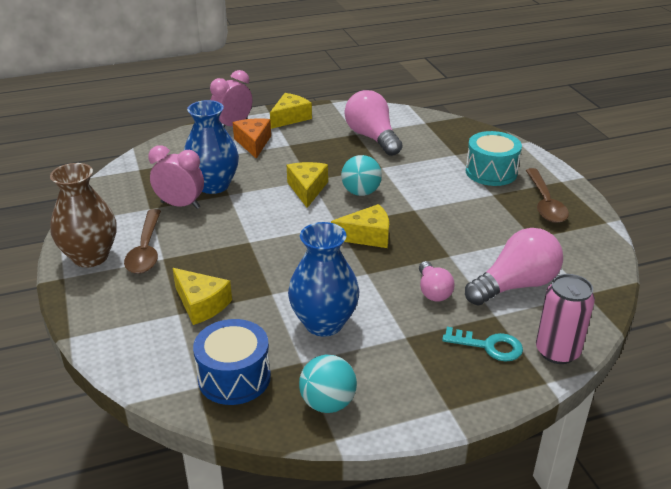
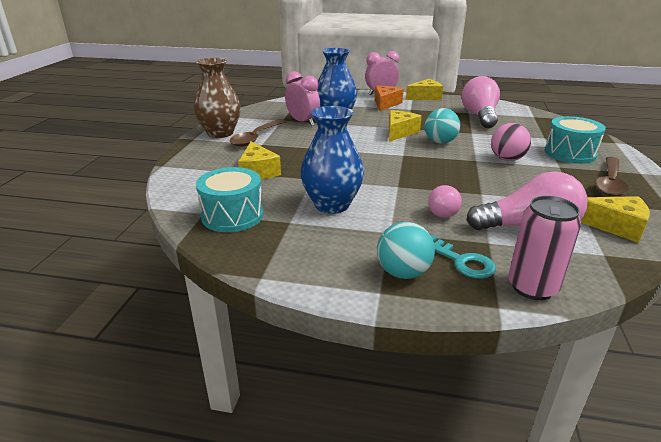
camera: 30 degrees right, 5 degrees down
blue drum [193,319,271,405] -> turquoise drum [196,167,264,232]
turquoise ball [299,355,357,413] -> turquoise ball moved to [377,222,435,279]
yellow cheese [331,204,389,248] -> yellow cheese moved to [581,196,650,243]
none -> pink ball [491,123,531,161]

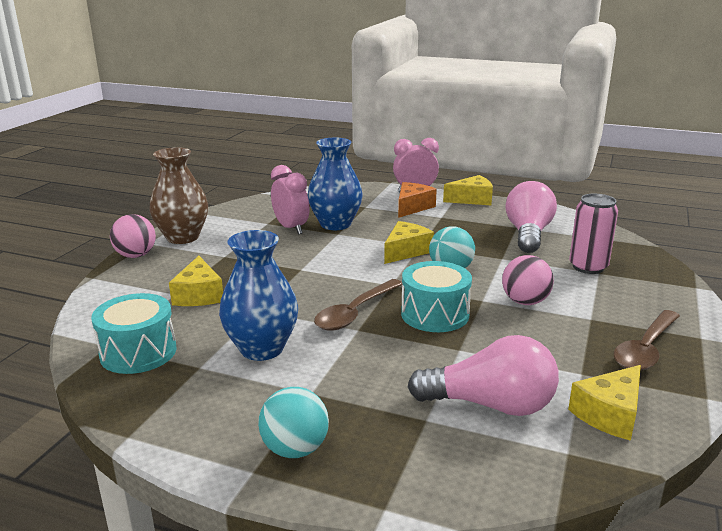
camera: 10 degrees right, 5 degrees down
brown spoon [230,119,286,147] -> brown spoon moved to [314,279,402,330]
pink light bulb [428,185,462,218] -> none
turquoise key [431,235,496,279] -> none
pink can [508,196,581,300] -> pink can moved to [569,194,618,274]
turquoise drum [545,116,606,164] -> turquoise drum moved to [401,261,472,332]
yellow cheese [581,196,650,243] -> yellow cheese turned 105 degrees clockwise [568,365,641,441]
none -> pink ball [110,214,156,258]

